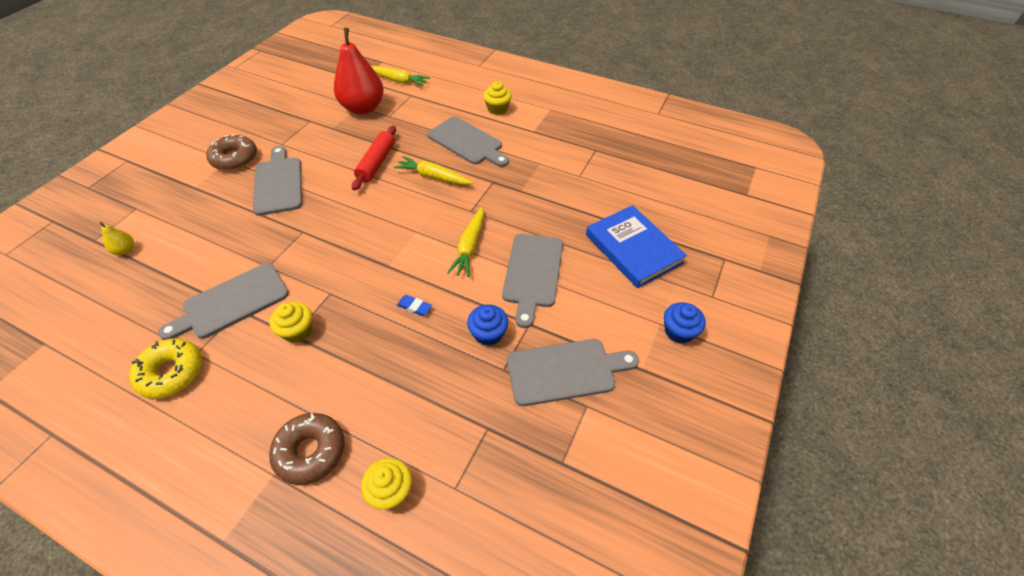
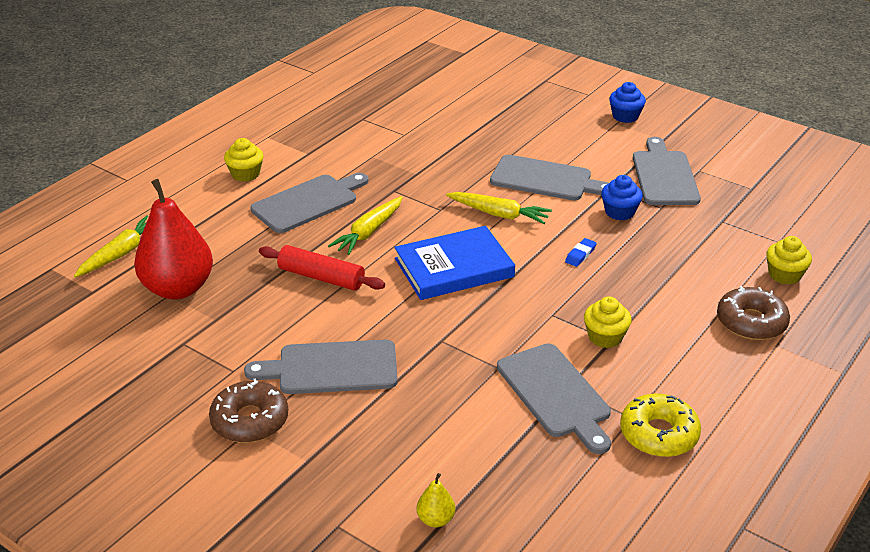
camera: 80 degrees left, 15 degrees down
blue book [586,205,687,288] -> blue book moved to [394,226,515,300]

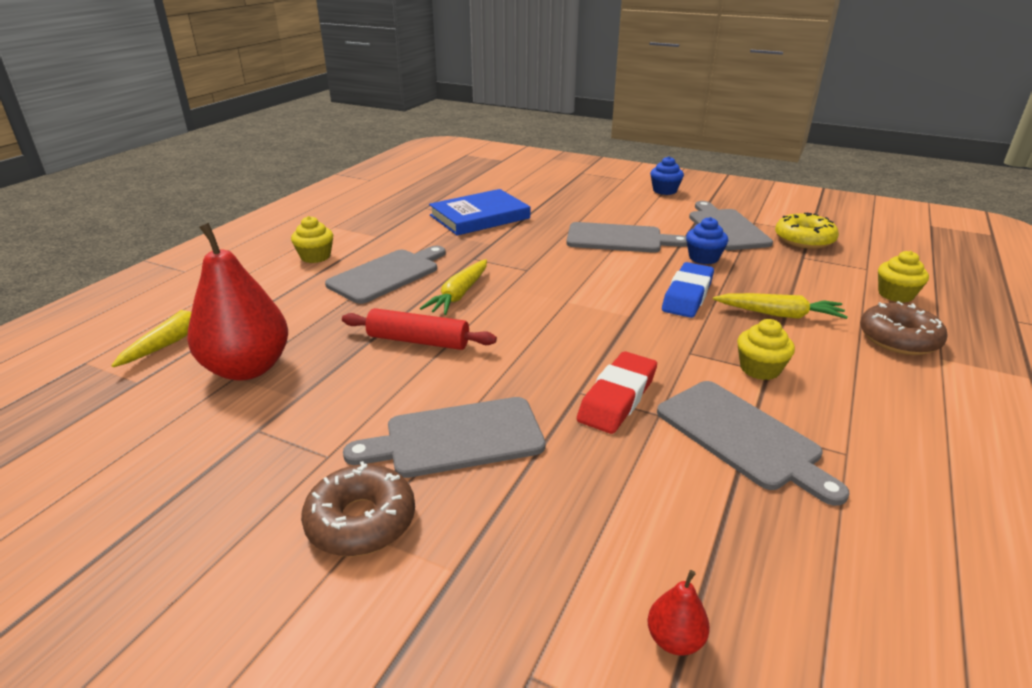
camera: 10 degrees left, 5 degrees down
blue book [394,226,515,300] -> blue book moved to [429,189,530,236]
yellow pear [416,473,455,527] -> red pear [647,570,710,655]
yellow carrot [446,192,552,224] -> yellow carrot moved to [713,293,848,319]
blue eraser [565,238,597,267] -> blue eraser [662,262,714,318], size x2.09
yellow donut [620,393,701,457] -> yellow donut moved to [775,213,839,249]
none -> red eraser [577,351,657,434]

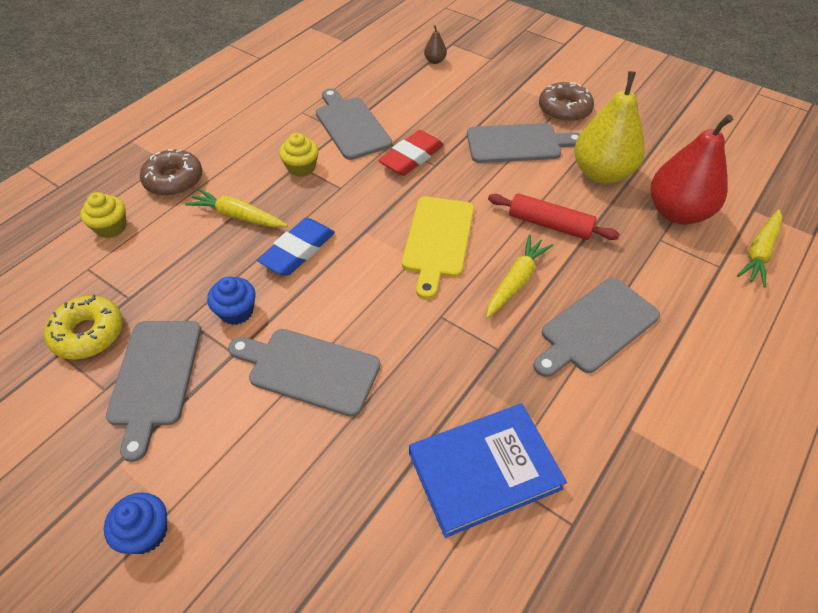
camera: 170 degrees left, 20 degrees up
yellow cupcake [291,216,333,263] -> none
red pear [647,570,710,655] -> brown pear [424,25,447,64]
none -> yellow cutting board [402,197,474,299]
none -> yellow pear [574,71,645,184]

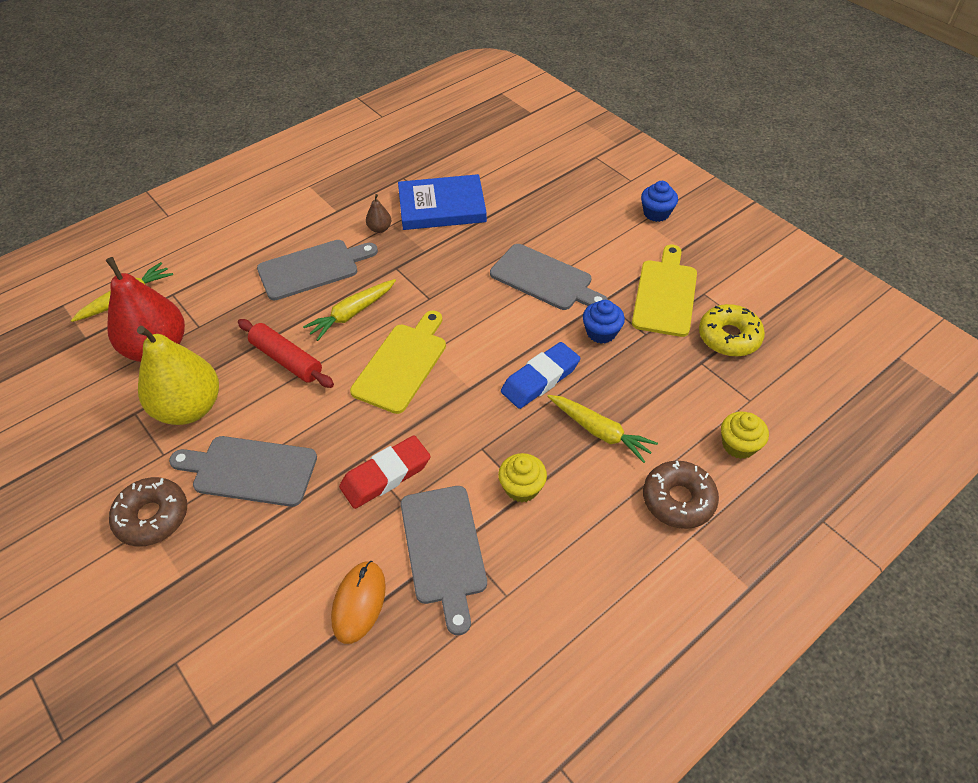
camera: 165 degrees left, 0 degrees up
grey cutting board [106,321,201,462] -> yellow cutting board [632,245,697,337]
brown pear [424,25,447,64] -> brown pear moved to [366,194,391,233]
none -> orange mouse [331,561,386,644]

